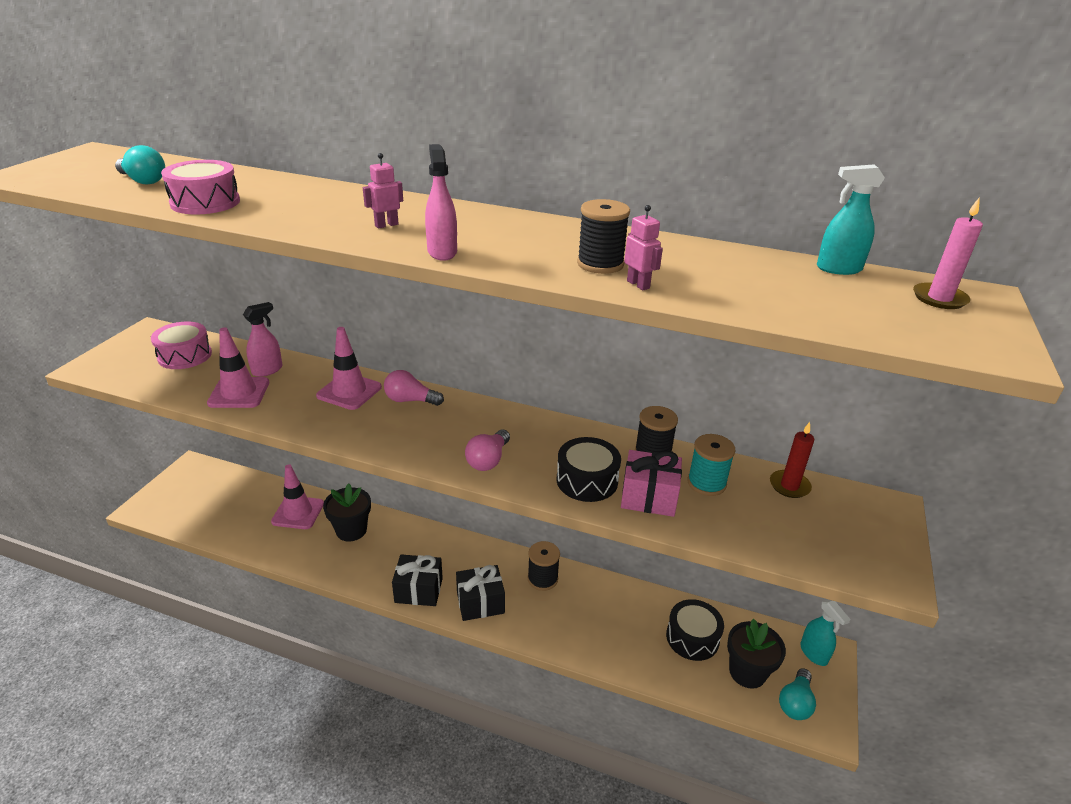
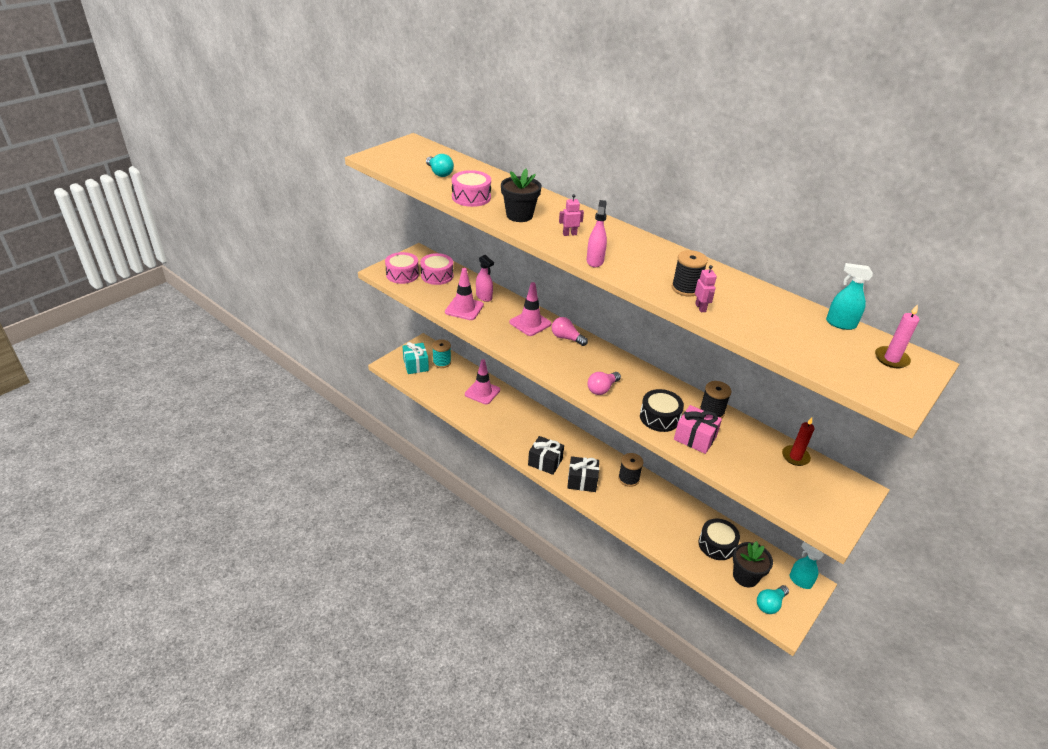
camera: 20 degrees right, 5 degrees up
pink spray bottle [243,302,282,377] -> pink spray bottle turned 75 degrees clockwise [476,255,494,302]
black flower pot [323,483,371,541] -> black flower pot moved to [501,169,542,222]
turquoise spool [688,434,736,496] -> turquoise spool moved to [432,339,451,368]
turquoise spray bottle [800,599,851,666] -> turquoise spray bottle turned 135 degrees clockwise [790,542,824,589]
none -> pink drum [385,252,419,284]
none -> turquoise gift [403,342,429,374]

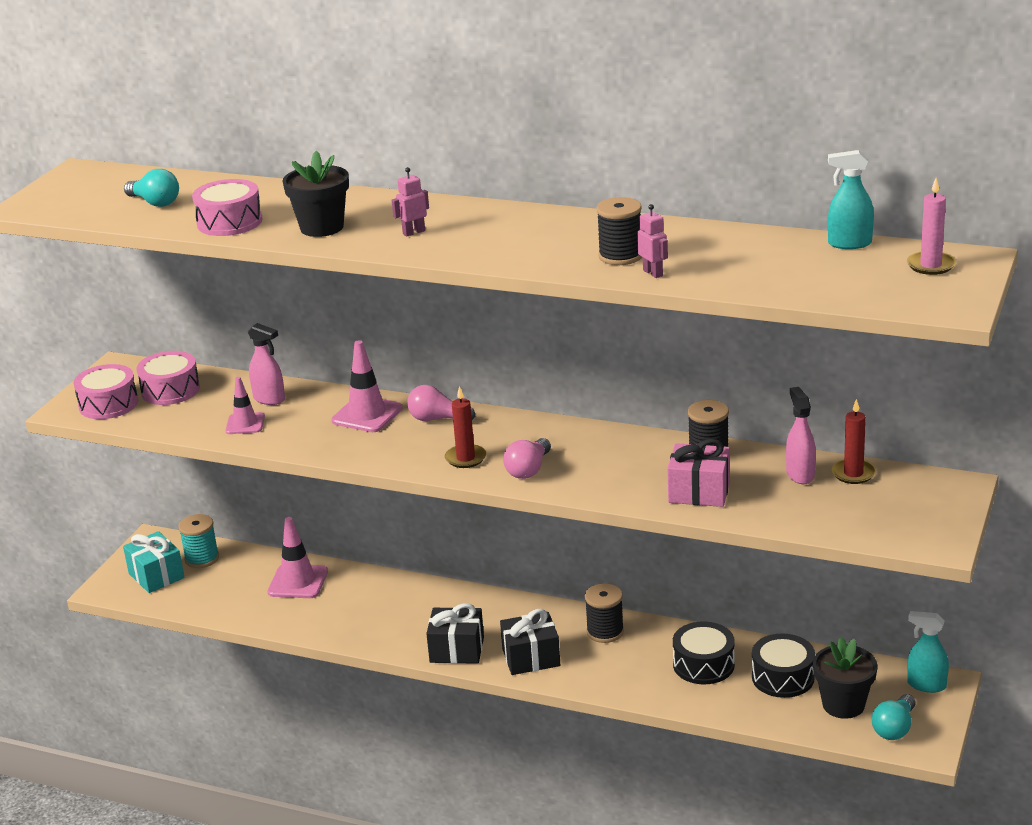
camera: 15 degrees left, 10 degrees down
pink traffic cone [445,268,484,320] -> pink traffic cone [226,377,265,434], size x0.64
pink spray bottle [587,200,607,267] -> pink spray bottle moved to [786,387,816,484]
black drum [640,389,684,432] -> black drum moved to [673,622,735,684]
none -> red candle [445,386,486,468]

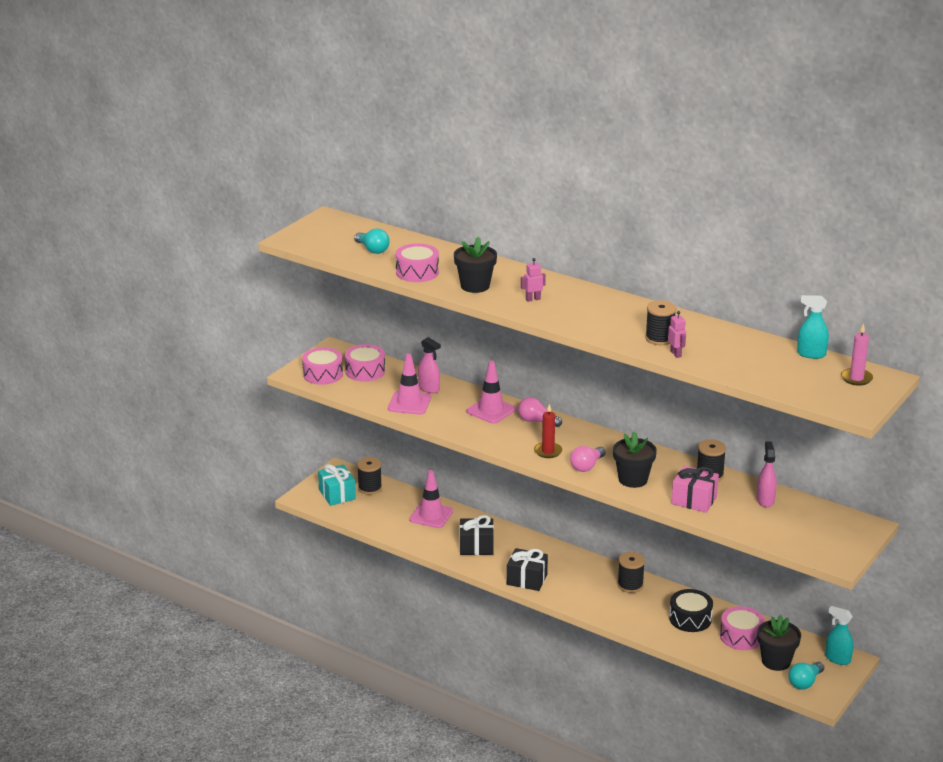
camera: 10 degrees right, 0 degrees up
turquoise spool [178,514,219,568] -> black spool [357,457,382,495]
pink traffic cone [226,377,265,434] -> pink traffic cone [388,354,431,415], size x1.55
black gift [500,609,560,675] -> black gift moved to [460,515,494,555]
black drum [752,634,815,698] -> pink drum [720,606,765,650]
red candle [832,399,876,484] -> none
none -> black flower pot [613,431,657,488]

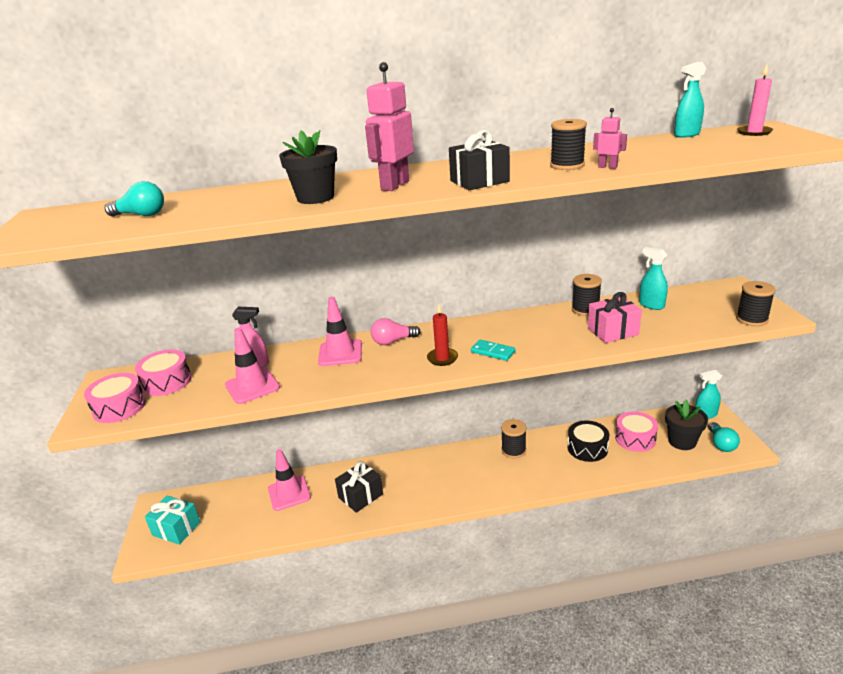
camera: 40 degrees left, 0 degrees up
black spool [357,457,382,495] -> black spool moved to [736,281,776,326]
pink drum [396,243,439,282] -> none
black gift [507,548,548,591] -> black gift moved to [449,130,510,190]
pink robot [521,258,546,302] -> pink robot [365,62,414,191], size x2.01
pink light bulb [570,446,606,472] -> turquoise domino [471,340,516,361]
black flower pot [613,431,657,488] -> none
pink spray bottle [757,441,777,507] -> turquoise spray bottle [639,247,668,310]

